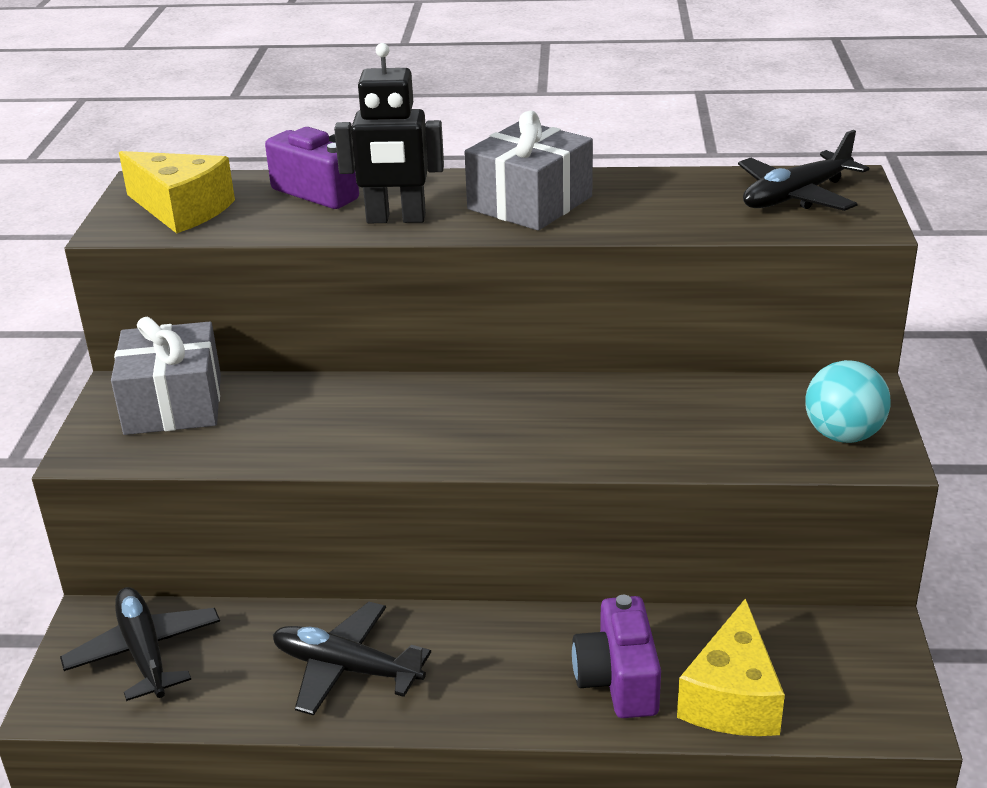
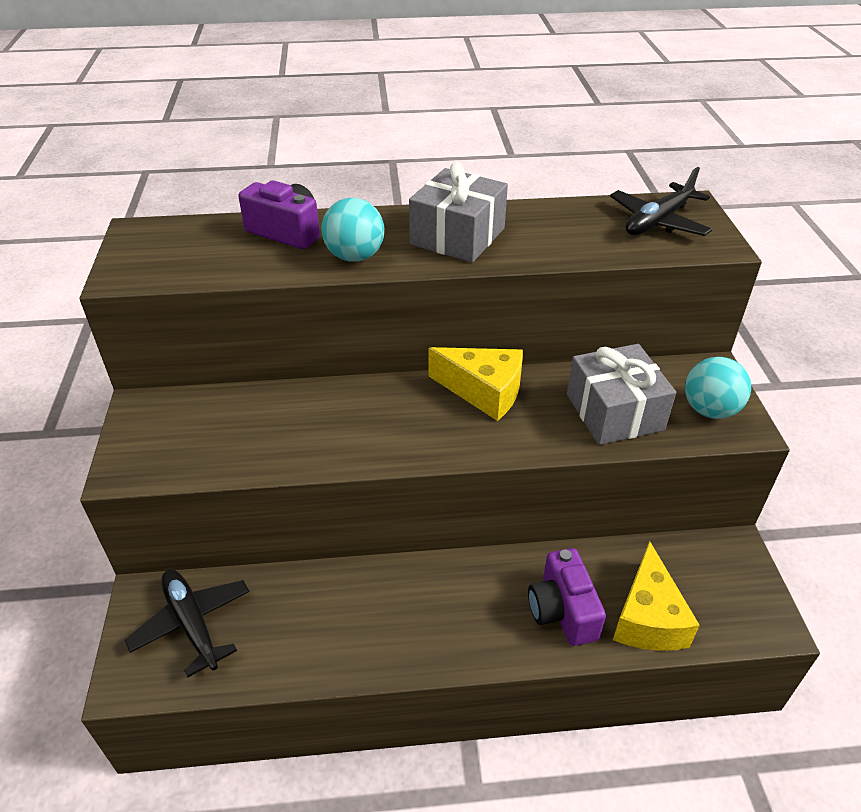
camera: 10 degrees left, 10 degrees up
grey gift [111,317,221,435] -> grey gift moved to [567,344,676,445]
yellow cheese [119,151,235,233] -> yellow cheese moved to [428,347,523,421]
black plane [273,602,431,716] -> none
black robot [334,43,444,223] -> turquoise ball [321,198,385,262]

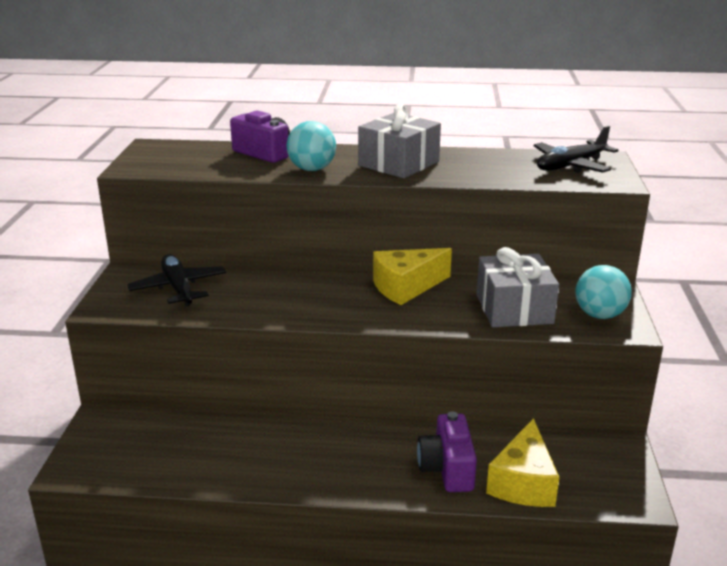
camera: 10 degrees right, 15 degrees down
black plane [125,569,249,677] -> black plane moved to [127,254,226,306]
yellow cheese [428,347,523,421] -> yellow cheese turned 120 degrees clockwise [373,248,452,305]

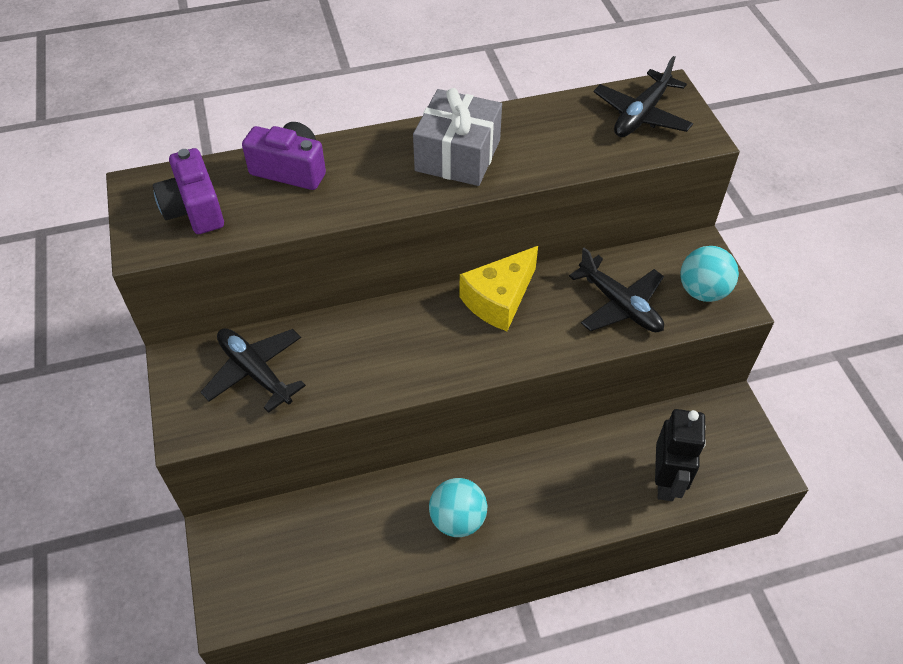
camera: 20 degrees left, 25 degrees up
turquoise ball [287,121,336,171] -> turquoise ball moved to [429,478,487,537]
purple camera [417,412,477,492] -> purple camera moved to [153,148,224,234]
grey gift [477,247,559,327] -> black plane [569,247,664,332]
yellow cheese [486,418,559,507] -> black robot [655,409,706,501]

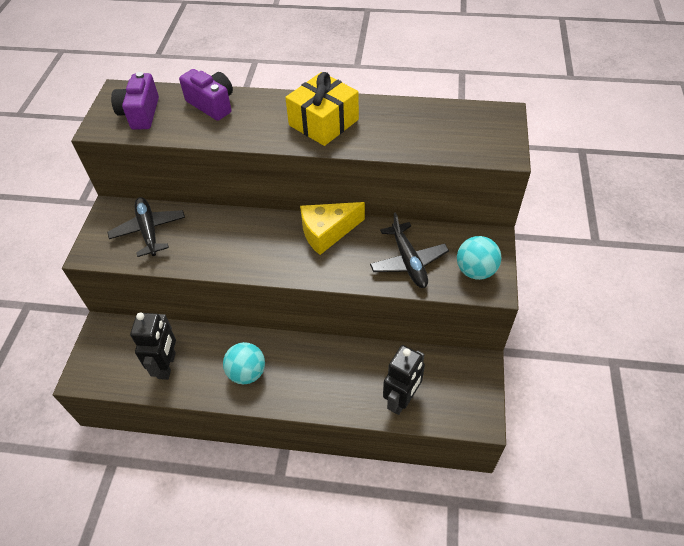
camera: 25 degrees right, 0 degrees up
grey gift [413,88,502,186] -> yellow gift [285,72,359,146]
black plane [594,56,693,137] -> none
none -> black robot [130,313,176,380]

